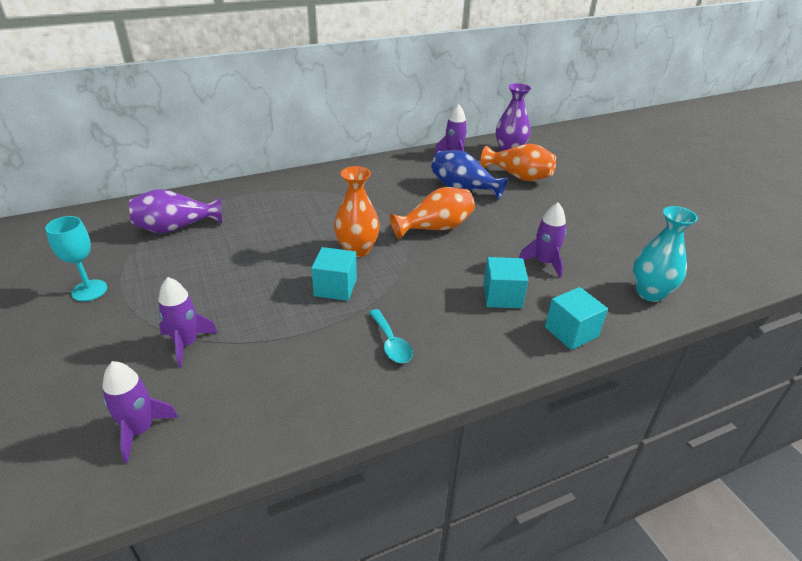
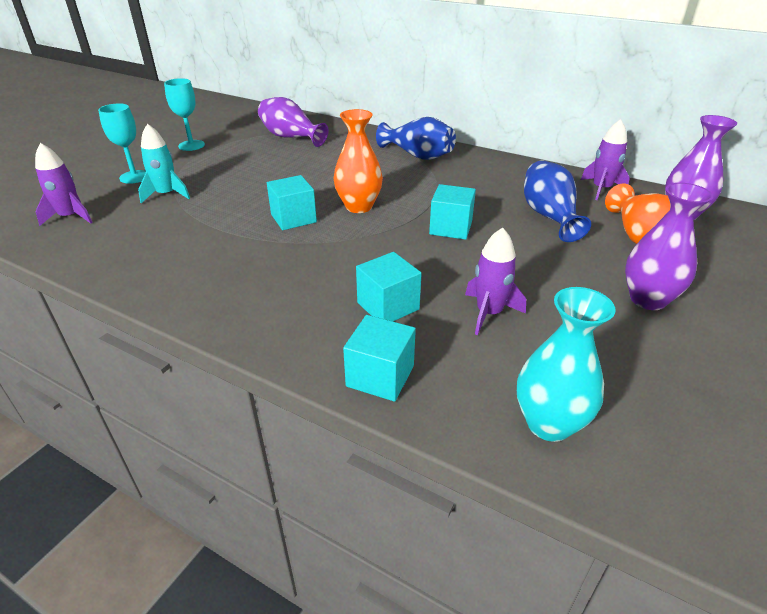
camera: 55 degrees right, 0 degrees up
purple rocket [158,277,218,368] -> turquoise rocket [138,124,190,203]
turquoise spoon [369,309,413,363] -> none
orange vase [390,187,475,240] -> turquoise cube [429,184,476,240]
none -> turquoise goblet [98,103,146,184]
none -> blue vase [376,117,456,160]
none -> purple vase [625,183,713,310]

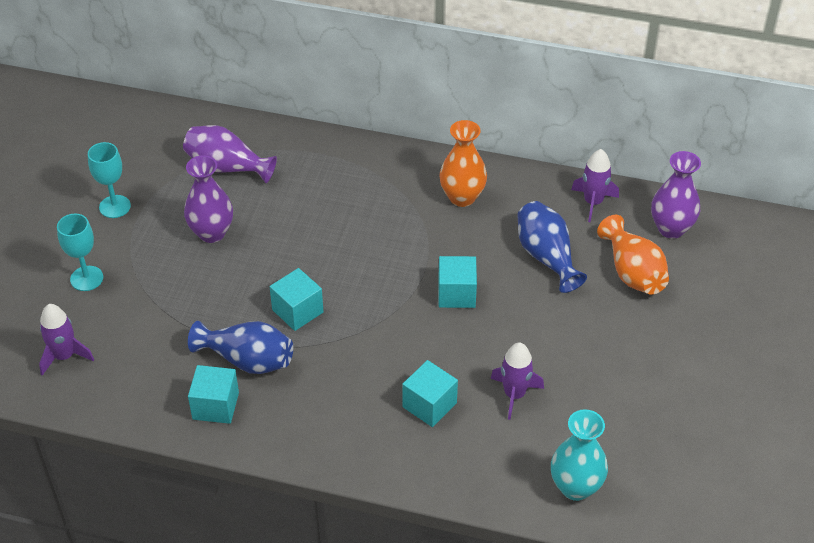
camera: 15 degrees left, 10 degrees up
turquoise rocket [138,124,190,203] -> none
orange vase [334,109,383,213] -> orange vase moved to [439,120,487,207]
turquoise cube [343,315,416,402] -> turquoise cube moved to [188,365,239,424]
blue vase [376,117,456,160] -> blue vase moved to [188,321,293,374]
purple vase [625,183,713,310] -> purple vase moved to [184,155,233,243]

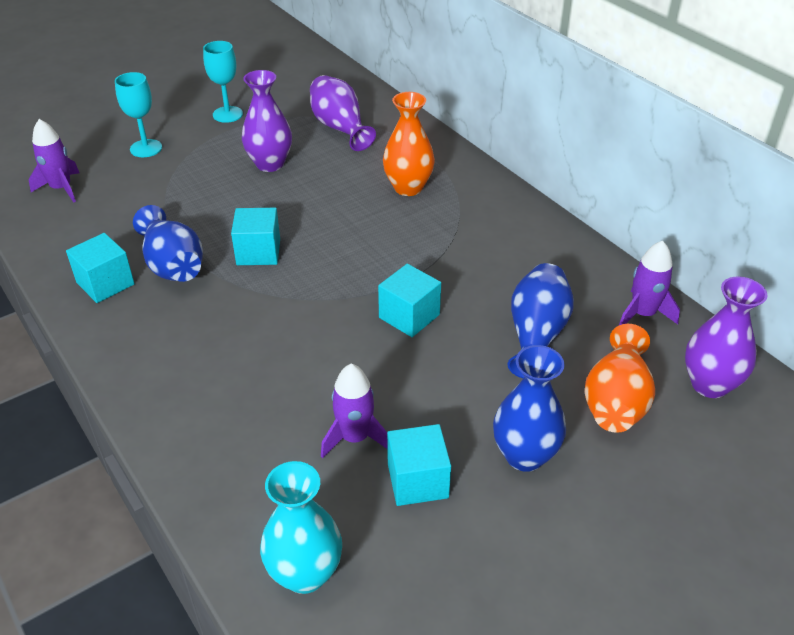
camera: 40 degrees right, 5 degrees down
turquoise cube [402,360,458,427] -> turquoise cube moved to [387,424,451,506]
orange vase [439,120,487,207] -> orange vase moved to [383,92,435,196]
none -> blue vase [493,345,566,472]

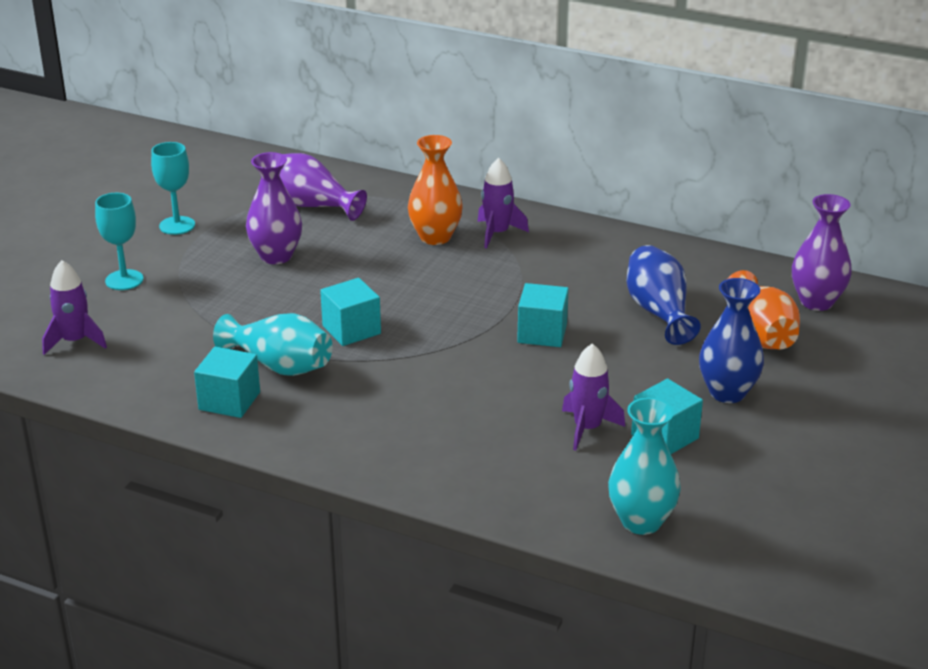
camera: 30 degrees left, 10 degrees down
blue vase [133,205,203,282] -> turquoise vase [213,313,332,376]
purple rocket [619,241,680,325] -> purple rocket moved to [478,158,529,249]

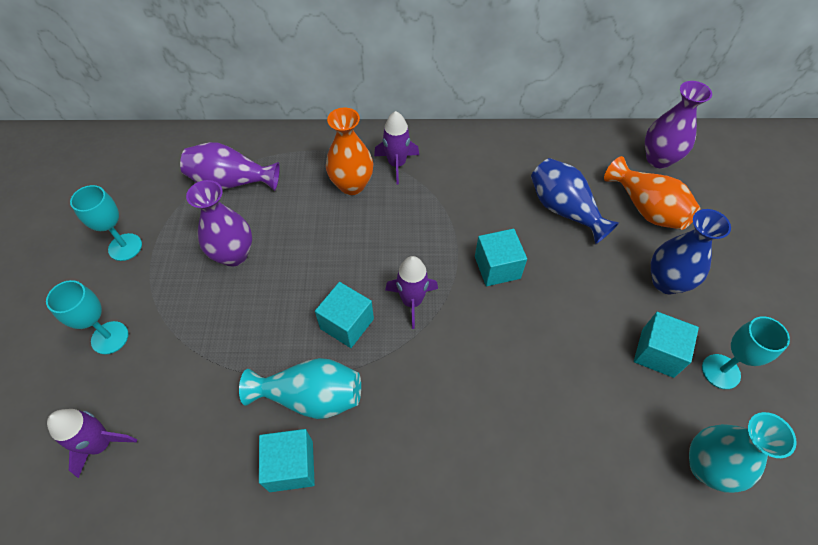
camera: 25 degrees left, 25 degrees up
purple rocket [562,343,625,450] -> purple rocket moved to [385,256,438,329]
none -> turquoise goblet [702,316,790,389]

